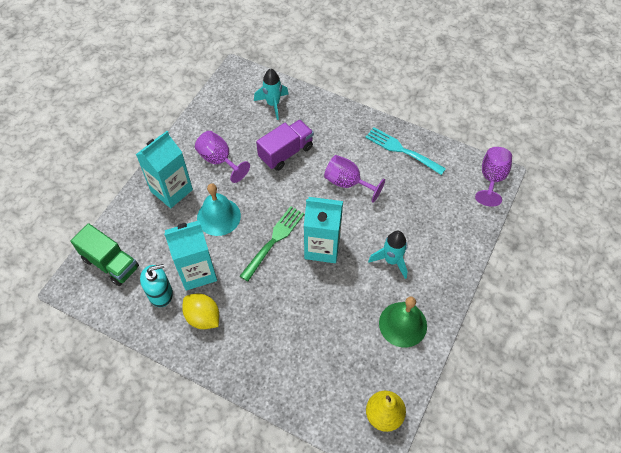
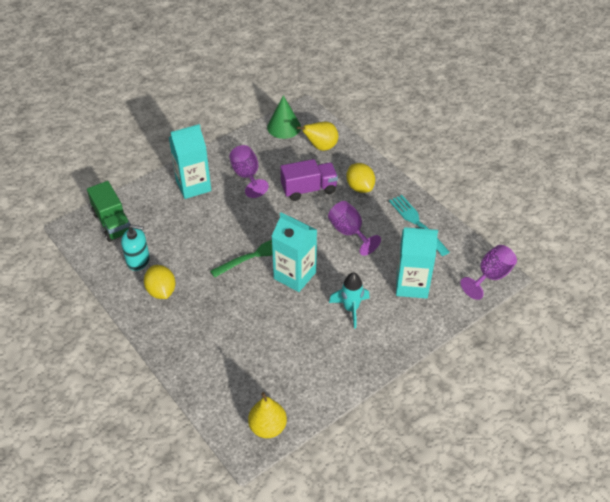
camera: 25 degrees right, 10 degrees down
turquoise carton [164,220,217,291] -> turquoise carton moved to [396,227,438,299]
turquoise bell [197,183,241,236] -> none
turquoise rocket [254,69,288,120] -> yellow pear [296,122,338,151]
green bell [379,297,427,348] -> none
none -> green cone [267,95,301,139]
none -> yellow lemon [346,163,375,193]

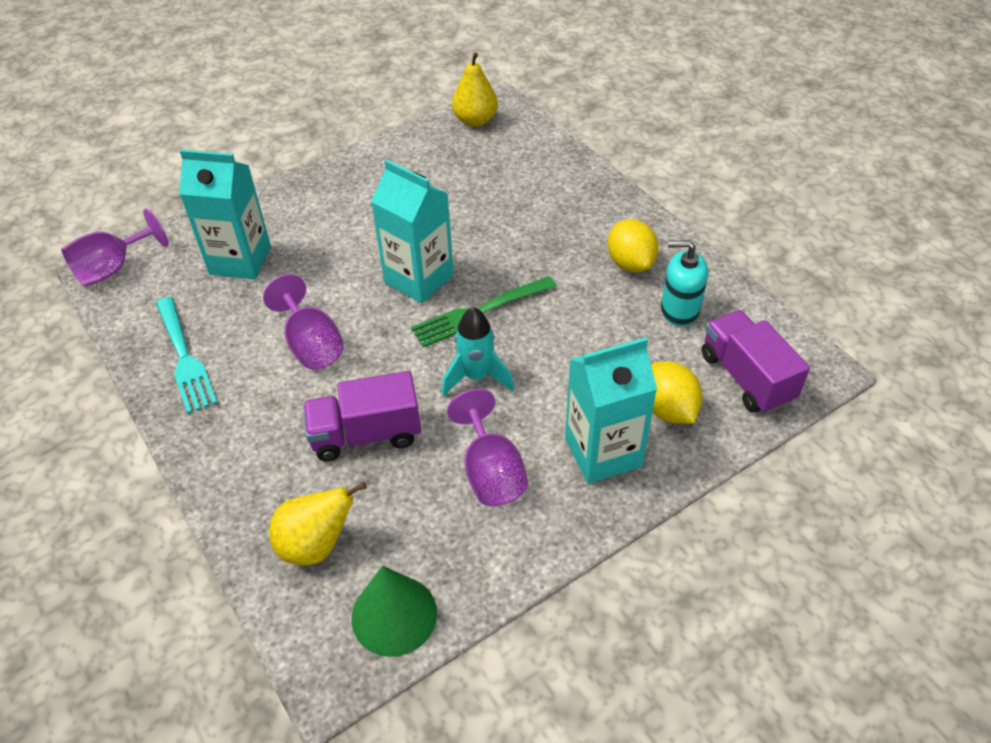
camera: 175 degrees left, 0 degrees up
green truck [87,181,131,242] -> purple truck [702,310,810,414]
turquoise rocket [329,273,370,329] -> turquoise rocket moved to [442,307,514,396]
yellow lemon [346,163,375,193] -> yellow lemon moved to [651,361,703,424]

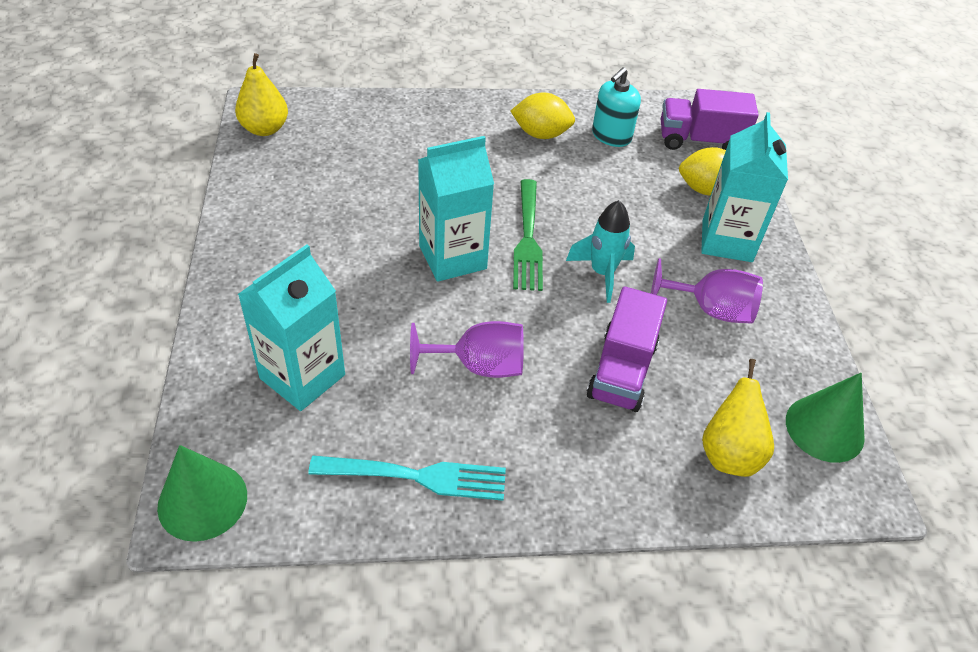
camera: 65 degrees left, 0 degrees up
purple goblet [61,208,168,287] -> green cone [157,445,247,542]

